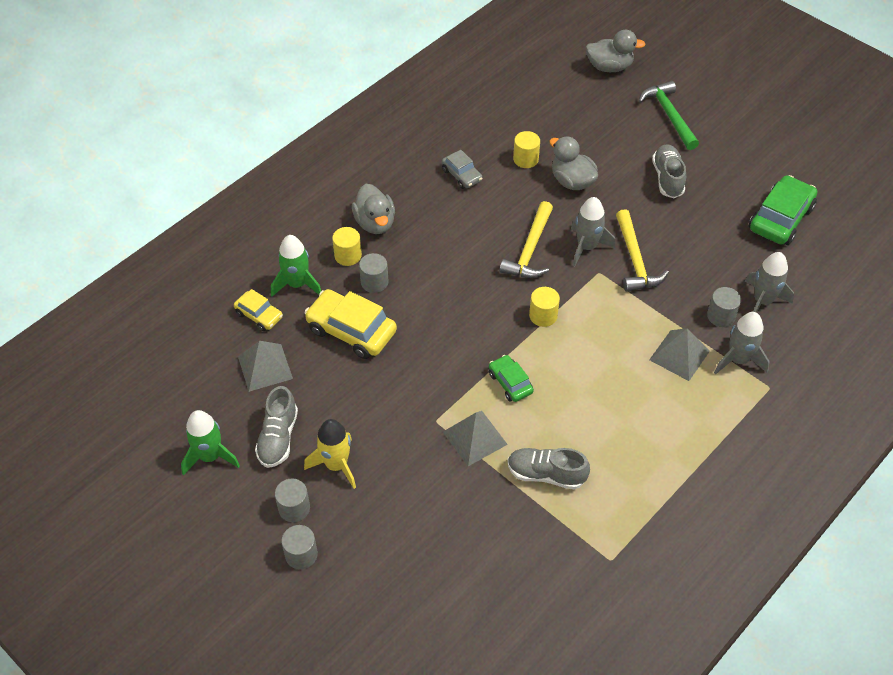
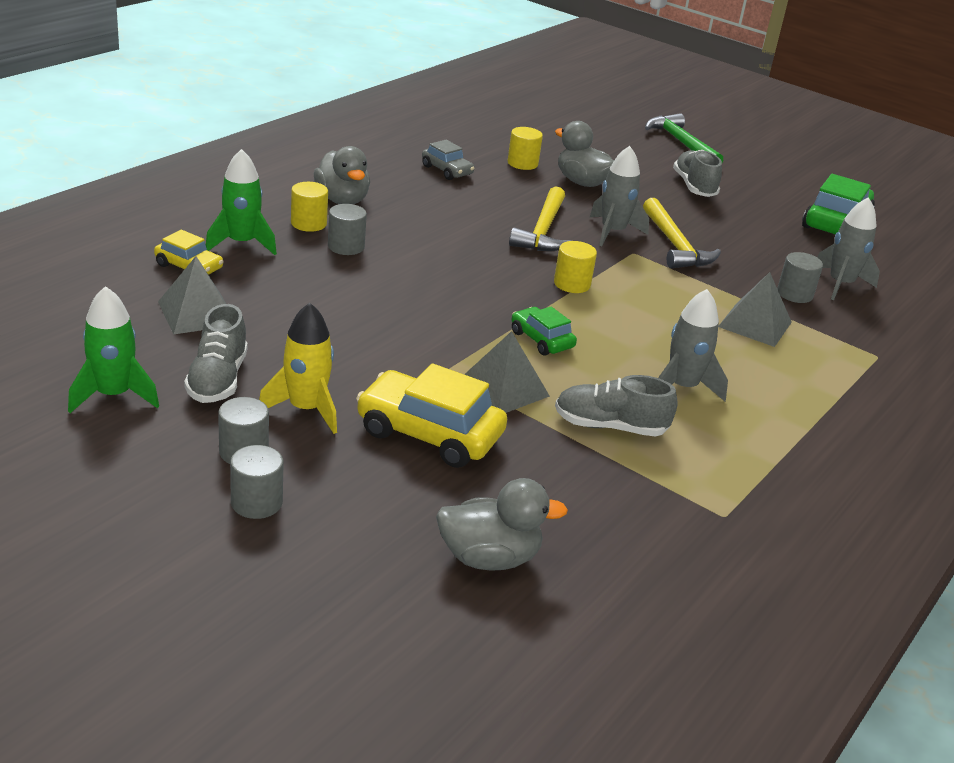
camera: 10 degrees left, 20 degrees down
yellow car [304,289,397,359] -> yellow car moved to [356,363,507,468]
grey duck [586,30,645,72] -> grey duck moved to [436,478,568,571]
grey rocket [714,312,770,374] -> grey rocket moved to [658,289,728,401]

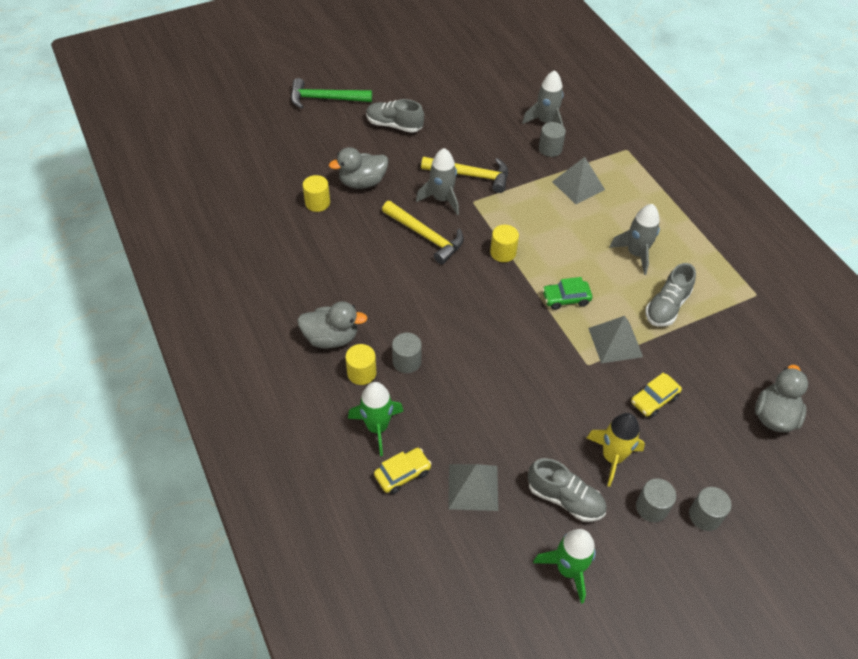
camera: 60 degrees left, 20 degrees up
yellow car [356,363,507,468] -> yellow car [631,373,682,418], size x0.56
grey car [422,140,475,180] -> none
green car [802,174,875,234] -> none

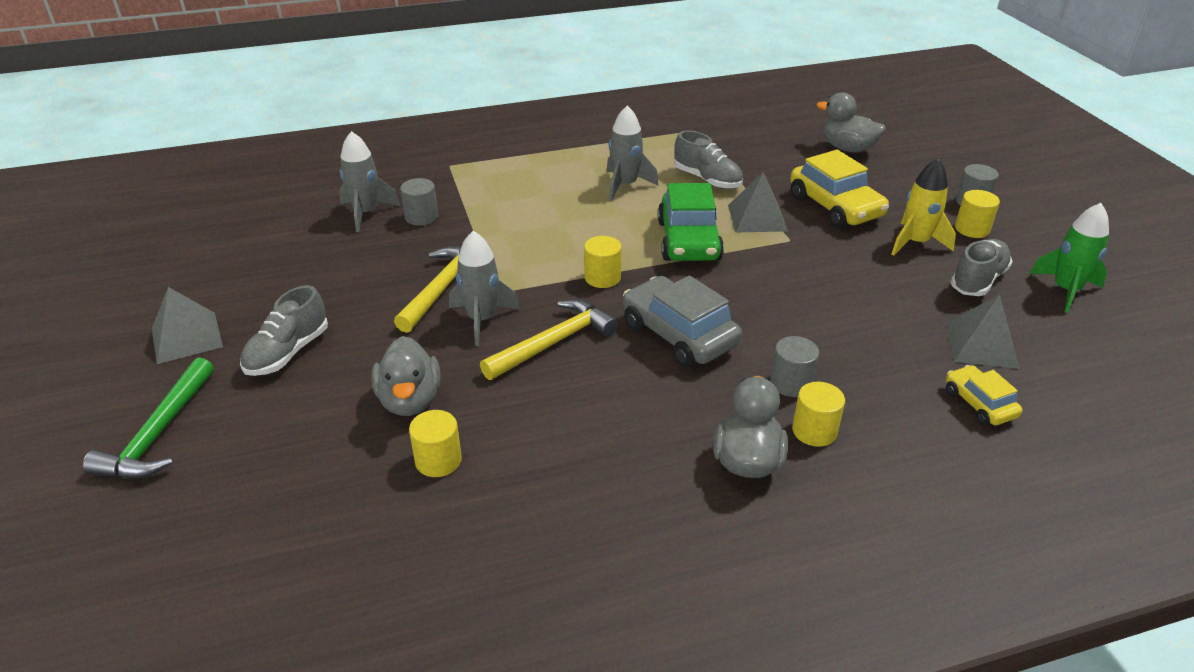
camera: 80 degrees left, 15 degrees down
green rocket [348,382,404,456] -> none
green car [542,277,592,310] -> green car [658,183,724,261], size x1.78
grey pyramid [552,157,605,204] -> grey pyramid moved to [152,287,223,364]
yellow car [631,373,682,418] -> yellow car [790,150,889,228], size x1.78
grey cylinder [636,478,676,522] -> yellow cylinder [955,190,1000,238]
none -> grey car [623,275,742,367]

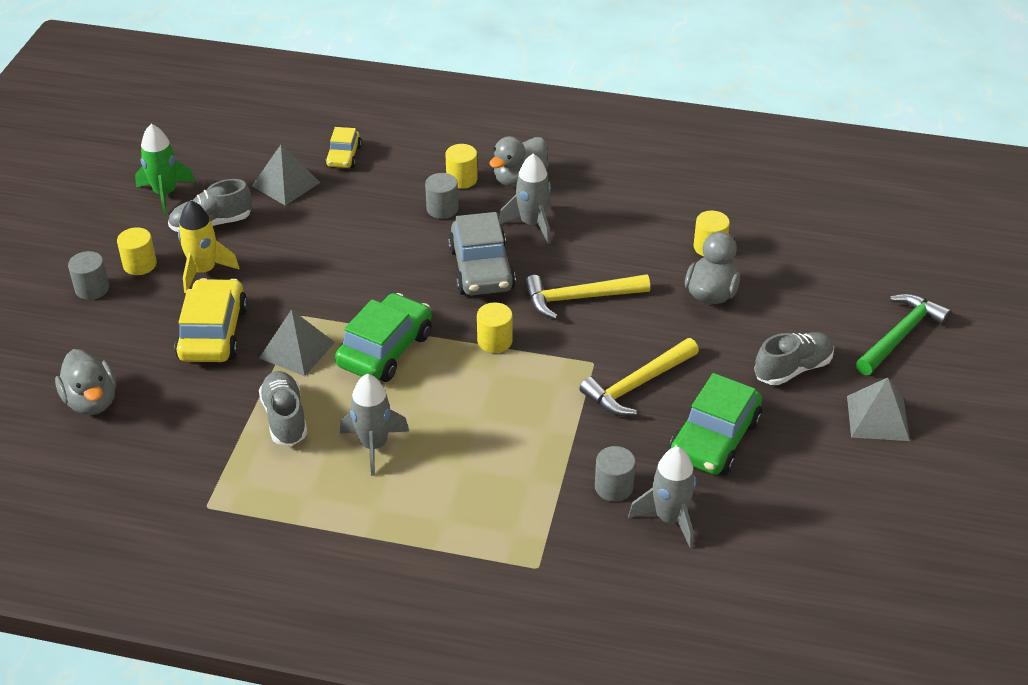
camera: 150 degrees left, 5 degrees up
grey rocket [449,231,520,346] -> grey rocket moved to [499,154,551,244]
none -> green car [669,373,762,475]

